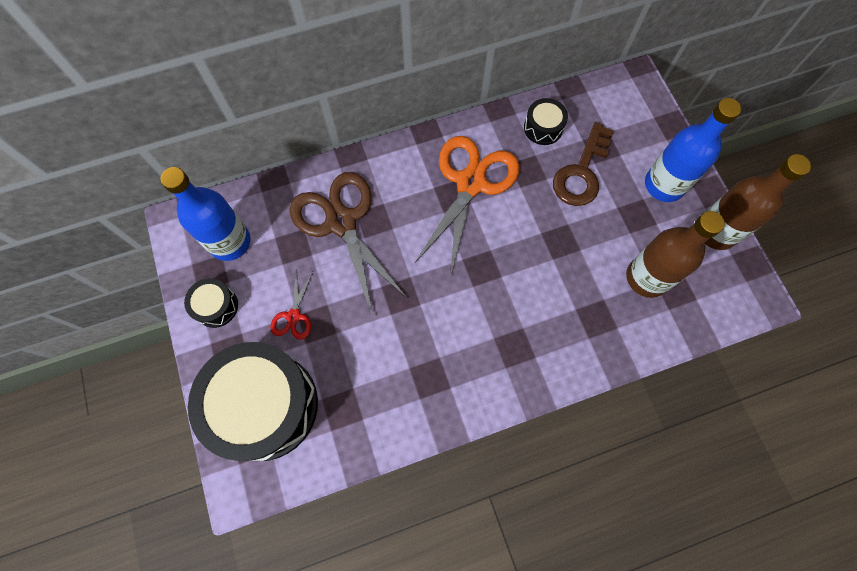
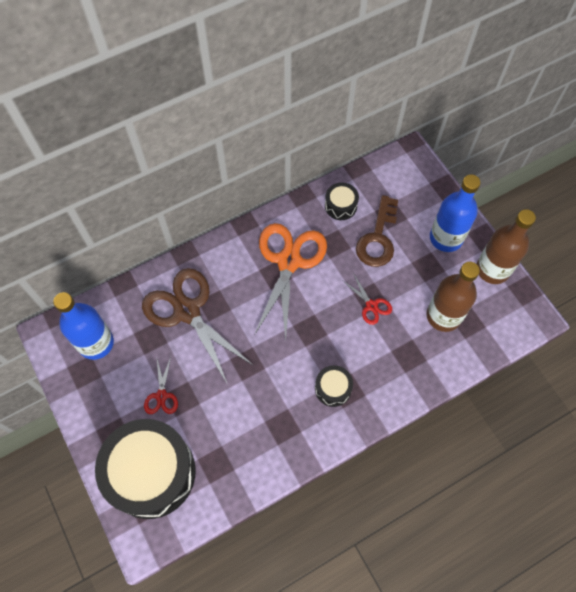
camera: 10 degrees left, 5 degrees down
black drum [184,278,238,328] -> black drum moved to [315,365,353,407]
none -> red scissors [343,273,392,325]

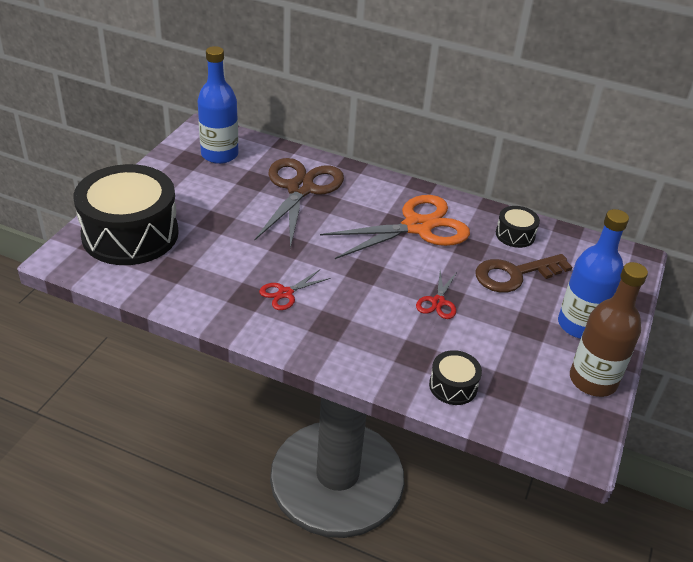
camera: 50 degrees right, 25 degrees down
red scissors [144,357,178,414] -> red scissors moved to [259,270,331,310]
black drum [315,365,353,407] -> black drum moved to [429,350,482,405]
brown bottle [426,262,480,332] -> none

